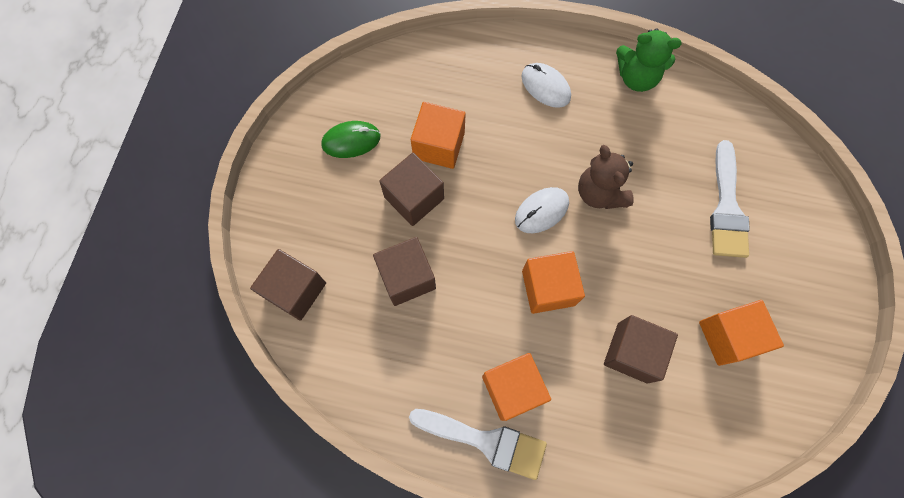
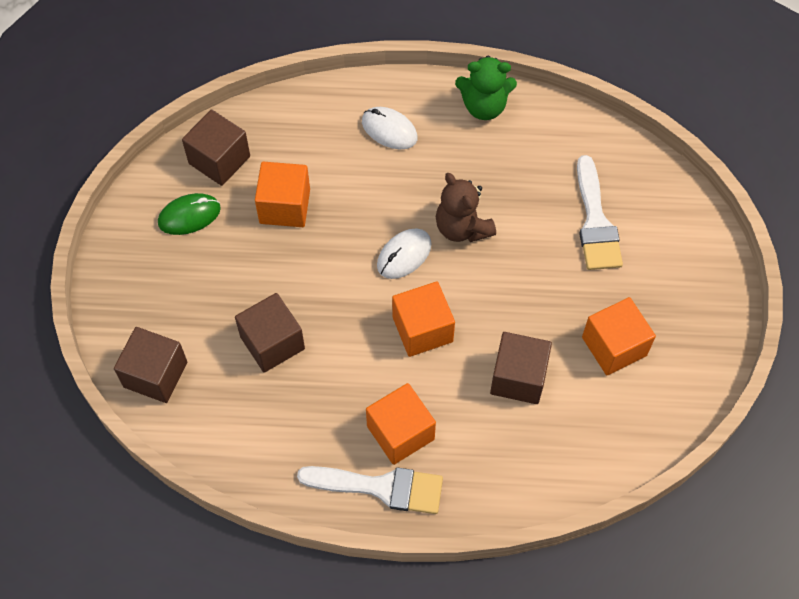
camera: 10 degrees left, 10 degrees down
brown cube [379,152,444,226] -> brown cube moved to [182,110,250,186]

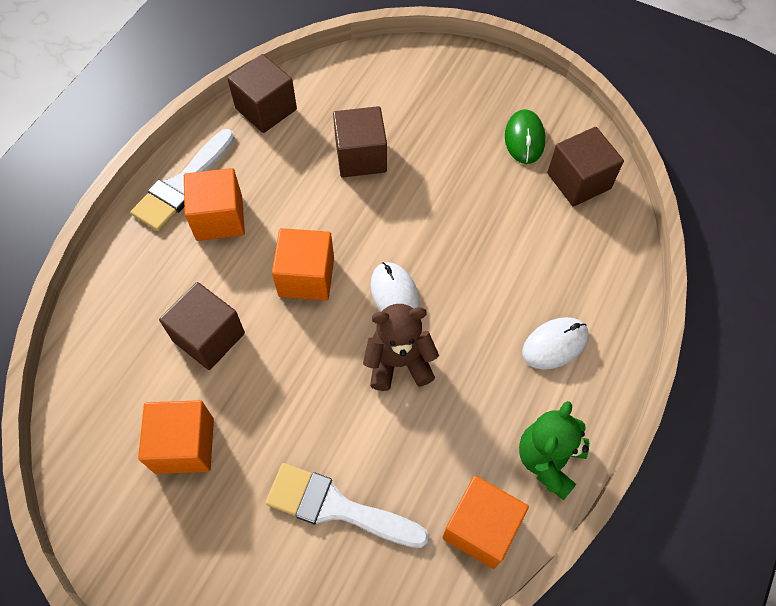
camera: 115 degrees right, 0 degrees up
brown cube [114,327,187,403] -> brown cube moved to [227,54,297,133]
orange cube [255,162,310,227] -> orange cube moved to [442,476,529,569]

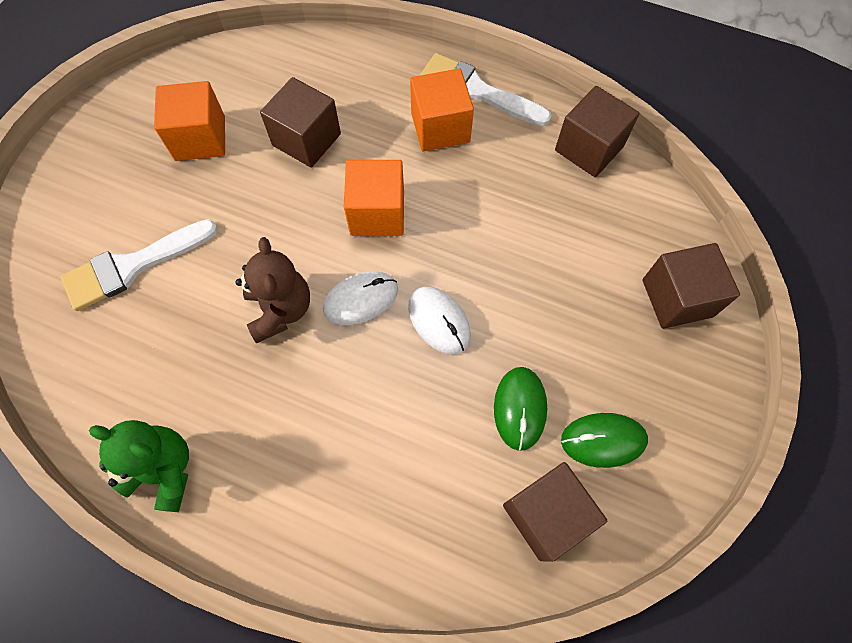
camera: 85 degrees right, 5 degrees up
white brush [265,463,429,548] -> white brush turned 135 degrees counterclockwise [60,219,218,311]
brown cube [333,106,387,178] -> brown cube moved to [642,243,740,329]
orange cube [442,476,529,569] -> none
white mouse [522,317,589,369] -> white mouse moved to [408,286,471,354]
none -> green mouse [494,367,547,451]

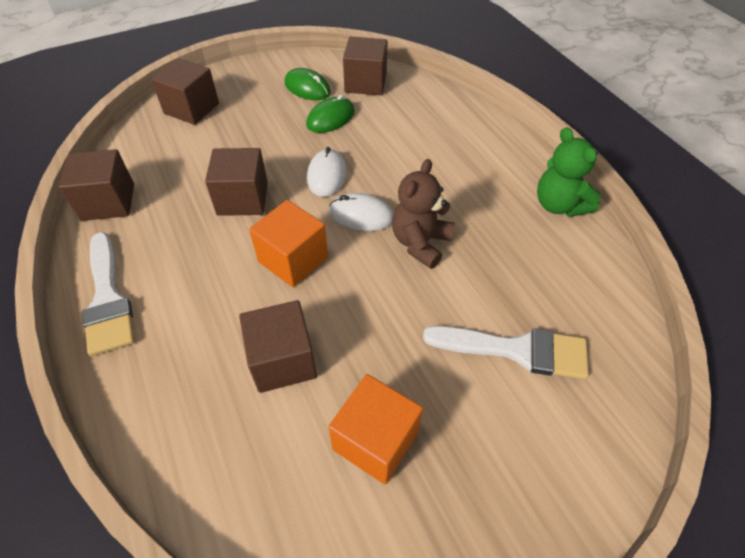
camera: 140 degrees left, 15 degrees down
orange cube [410,69,474,151] -> none
none -> brown cube [205,148,268,216]

